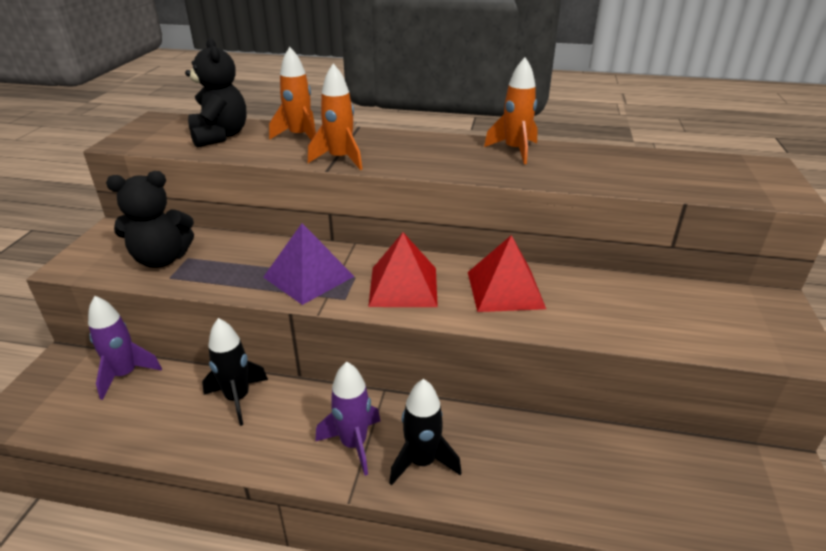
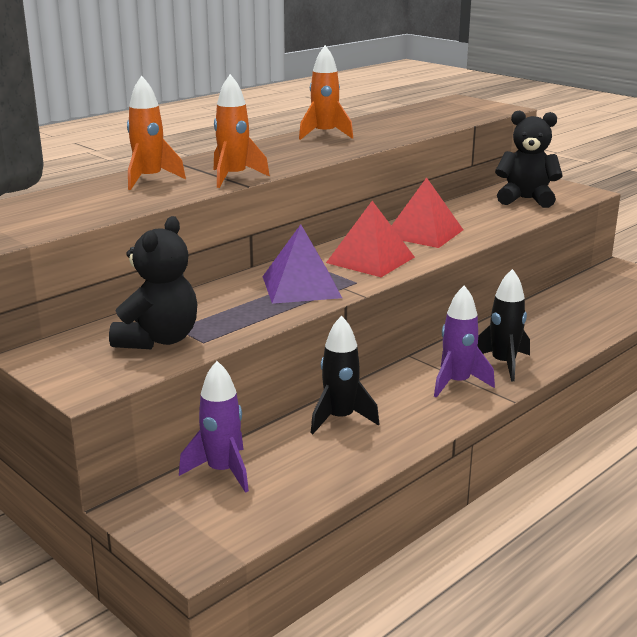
camera: 55 degrees left, 10 degrees down
black teddy bear [185,38,246,147] -> black teddy bear moved to [495,110,562,208]

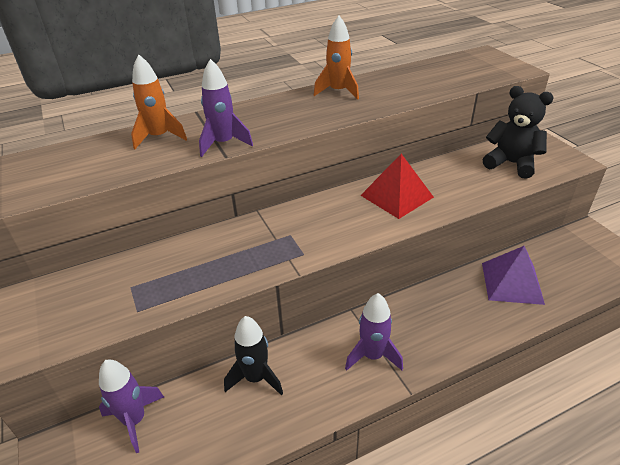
camera: 20 degrees right, 15 degrees up
black teddy bear [109,216,197,349] -> none
orange rocket [214,74,270,188] -> purple rocket [199,59,253,157]
purple pyramid [262,224,342,304] -> purple pyramid moved to [482,246,545,305]
red pyramid [326,201,415,277] -> none
black rocket [477,269,530,381] -> none

